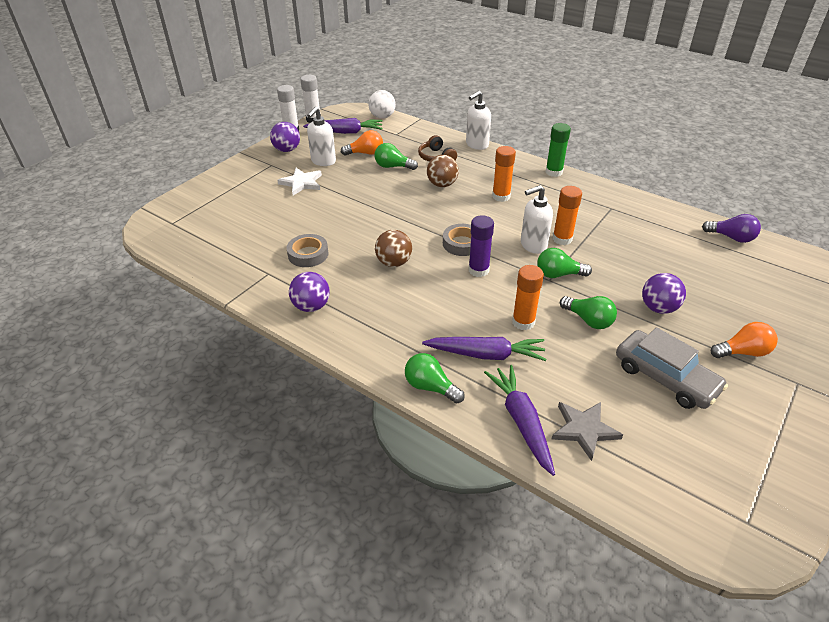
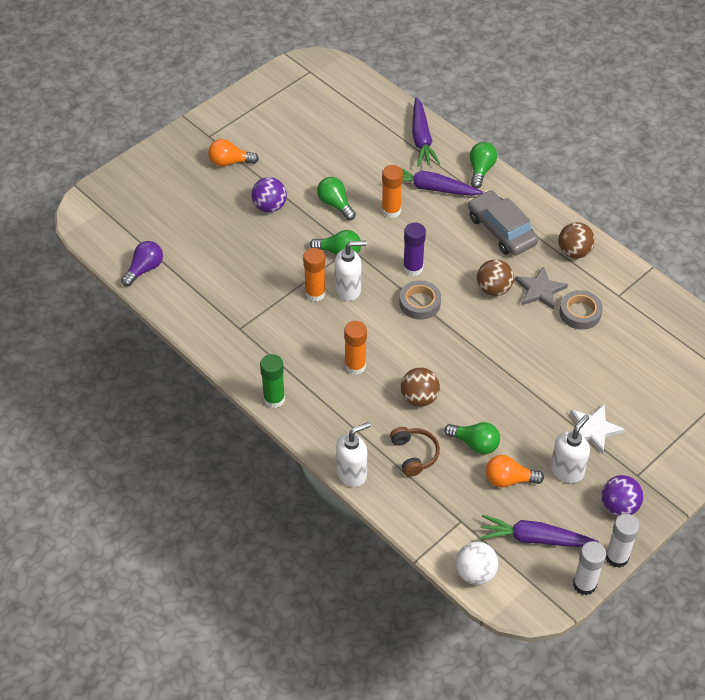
camera: 170 degrees left, 10 degrees up
purple ball [289,272,330,312] -> brown ball [558,222,595,259]
green light bulb [405,353,465,404] -> green light bulb turned 120 degrees counterclockwise [470,142,497,188]
grey star [552,402,623,461] -> grey star moved to [515,266,568,310]
grey car [616,327,728,409] -> grey car moved to [468,190,538,256]
purple light bulb [702,214,761,243] -> purple light bulb turned 90 degrees clockwise [121,241,163,286]

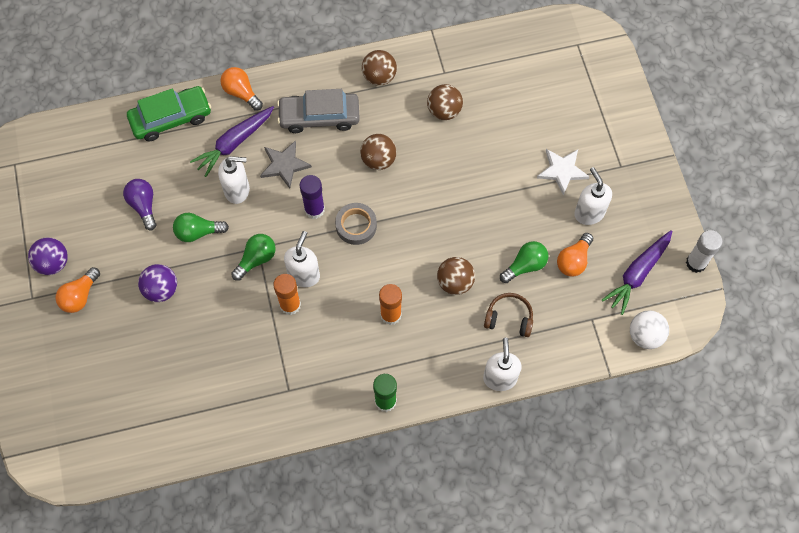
camera: 60 degrees left, 15 degrees up
purple light bulb [121,241,163,286] -> purple light bulb moved to [123,179,156,230]
orange glue stick [382,165,403,218] -> white soap dispenser [218,156,250,204]
purple carrot [412,98,440,167] -> green car [127,86,211,141]
green light bulb [470,142,497,188] -> orange light bulb [220,67,263,111]
grey star [515,266,568,310] -> grey star moved to [260,140,312,189]
grey tape [560,290,603,330] -> brown ball [427,84,463,120]
purple ball [601,475,644,516] -> purple ball moved to [28,237,68,275]
white glue stick [606,514,640,568] -> none

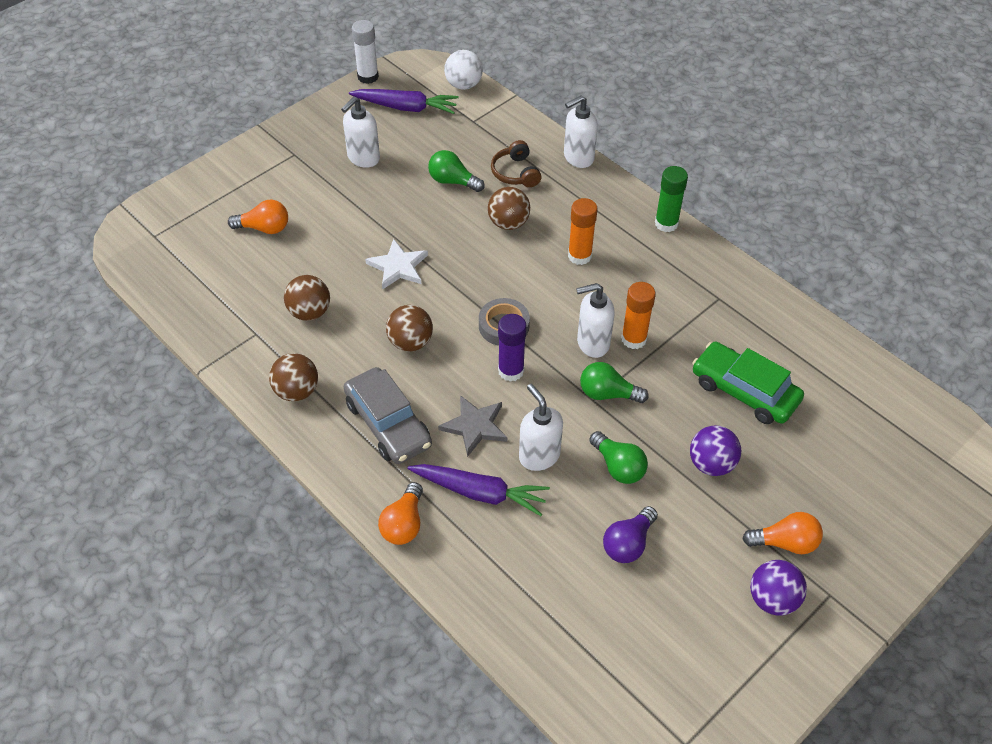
camera: 120 degrees left, 15 degrees down
green car [127,86,211,141] -> green car moved to [693,342,804,424]
white star [537,149,590,195] -> white star moved to [365,239,428,290]
orange light bulb [557,233,593,277] -> orange light bulb moved to [228,200,288,234]

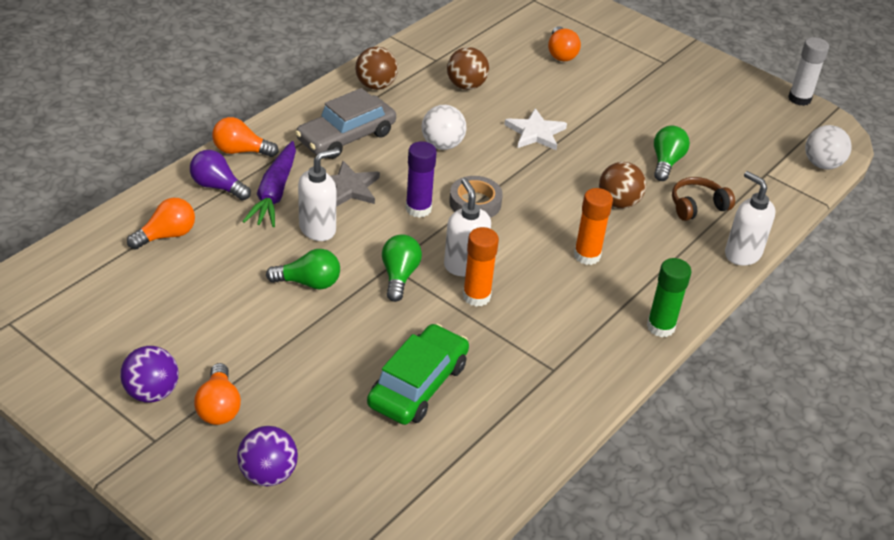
camera: 80 degrees right, 10 degrees down
white soap dispenser [341,96,380,168] -> none
purple carrot [349,89,459,114] -> none
brown ball [386,305,433,351] -> white ball [422,105,466,150]
green light bulb [589,431,648,484] -> green light bulb turned 135 degrees counterclockwise [266,249,340,290]
purple light bulb [603,506,658,563] -> purple light bulb moved to [190,150,251,201]
purple ball [690,426,741,476] -> purple ball moved to [237,426,298,486]
none -> orange light bulb [127,198,195,250]

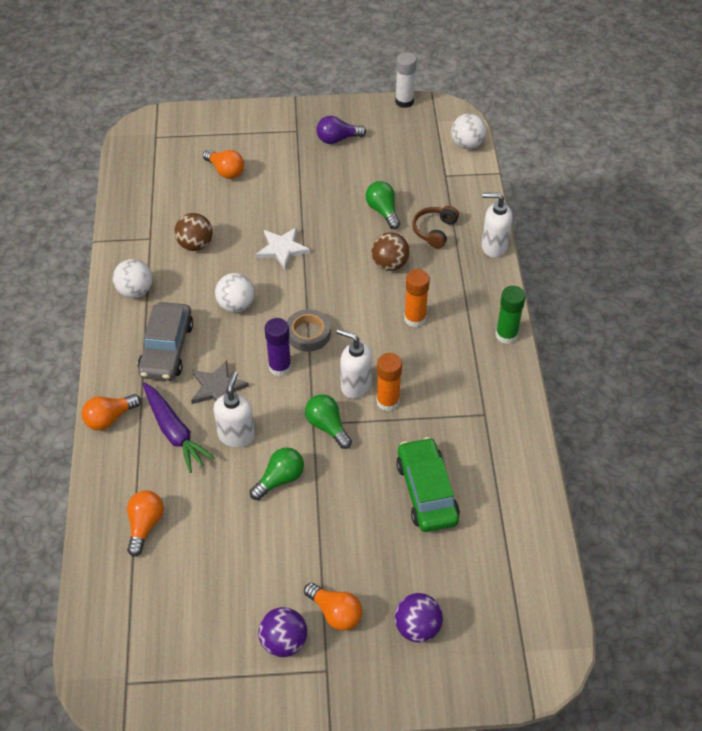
camera: 40 degrees left, 10 degrees up
purple light bulb [190,150,251,201] -> purple light bulb moved to [316,116,366,144]
brown ball [355,47,398,90] -> white ball [113,259,153,298]

